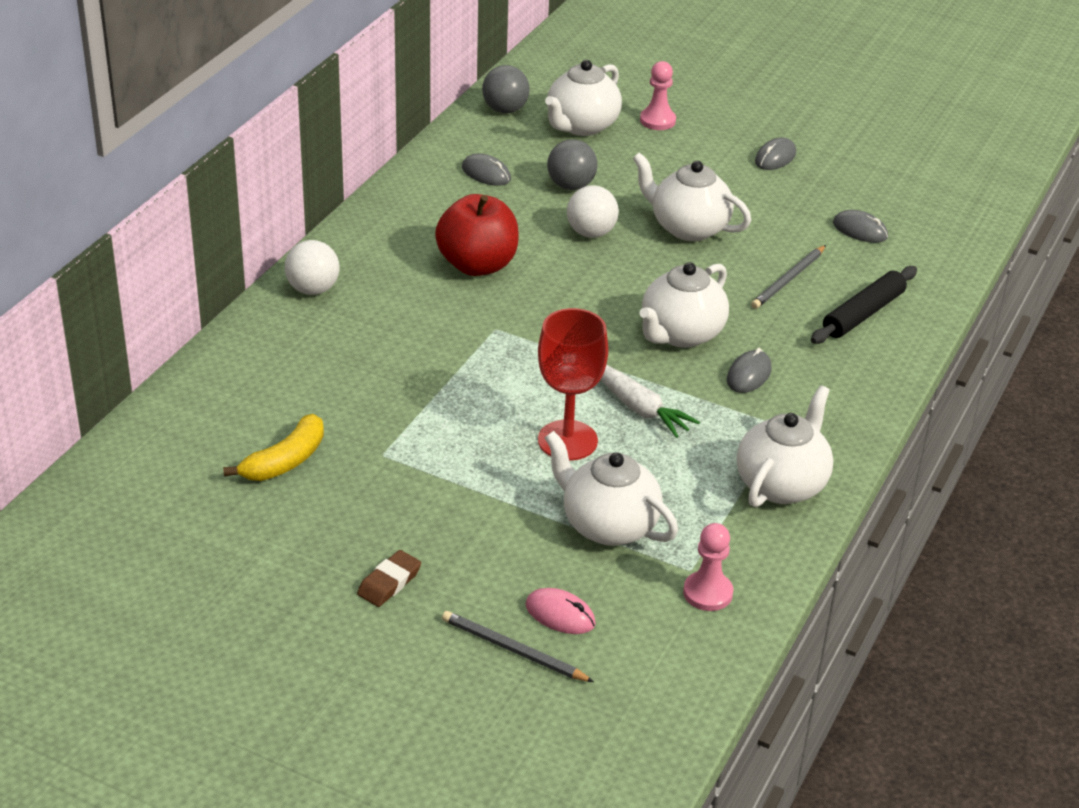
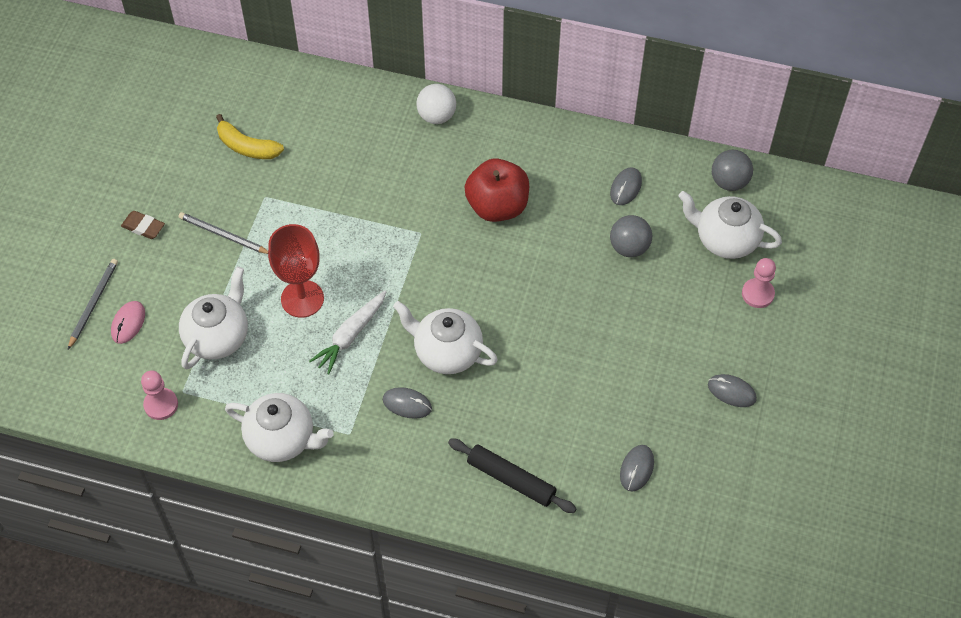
camera: 80 degrees right, 20 degrees up
white ball [567,185,619,238] -> none
white teapot [633,152,751,241] -> none
grey pencil [751,245,826,309] -> grey pencil moved to [179,212,268,254]

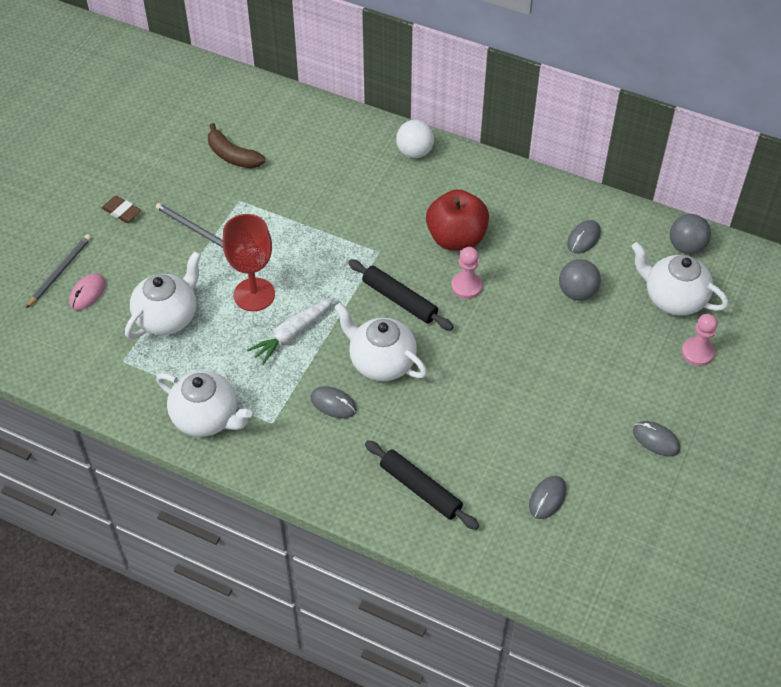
camera: 10 degrees right, 5 degrees down
pink pawn [141,370,178,420] -> pink pawn moved to [451,247,483,299]
yellow banana [216,114,284,159] -> brown banana [208,123,266,168]
none -> black rolling pin [348,259,454,330]

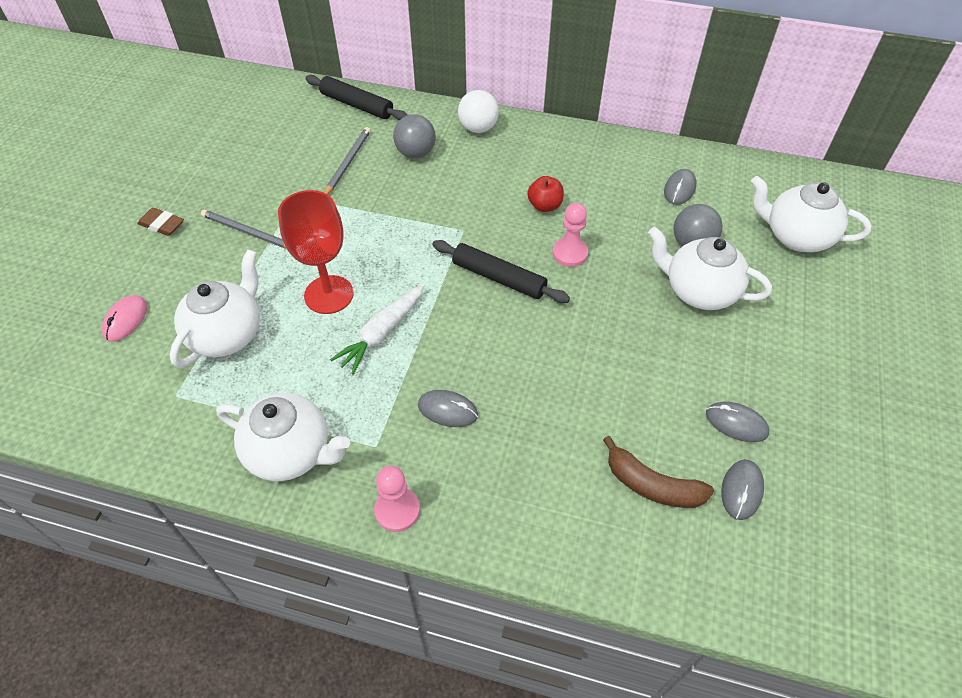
camera: 10 degrees left, 0 degrees up
grey pencil [26,234,91,308] -> grey pencil moved to [325,127,371,195]
brown banana [208,123,266,168] -> brown banana moved to [603,436,714,508]
white teapot [334,303,427,381] -> white teapot moved to [648,227,772,310]
black rolling pin [365,440,479,530] -> black rolling pin moved to [305,75,407,120]
red apple [426,189,489,251] -> red apple [527,176,564,212], size x0.52
grey mouse [633,421,680,456] -> grey mouse moved to [706,401,769,442]
grey ball [670,214,711,254] -> grey ball moved to [393,114,436,158]
pink pawn [682,314,718,366] -> pink pawn moved to [374,466,420,532]

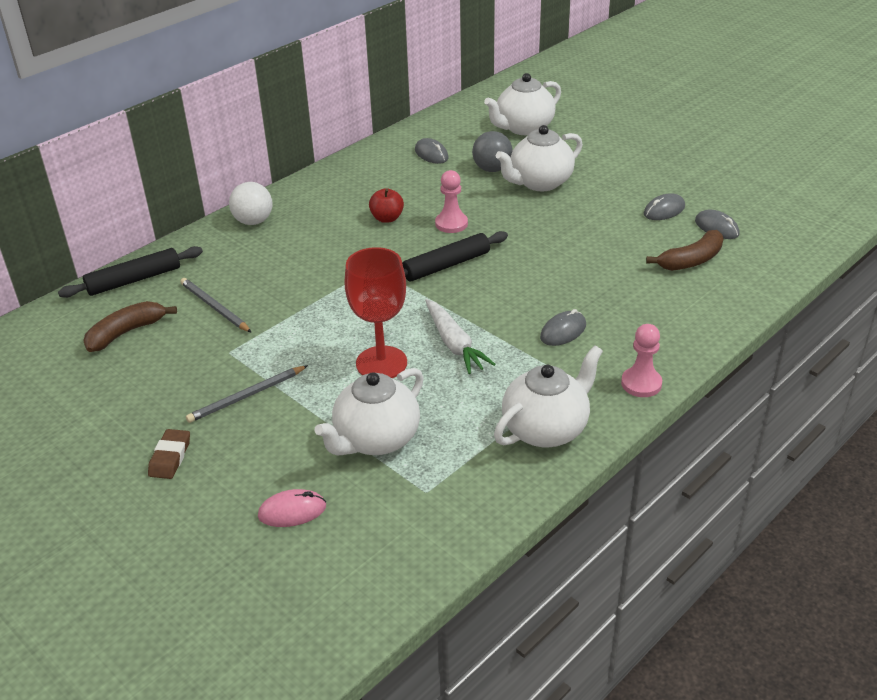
camera: 60 degrees left, 15 degrees down
pink mouse [102,295,147,342] -> pink mouse turned 60 degrees counterclockwise [258,489,326,527]
brown eraser [137,208,184,236] -> brown eraser turned 45 degrees counterclockwise [148,429,190,479]
white teapot [170,249,260,367] -> white teapot turned 105 degrees counterclockwise [314,368,424,455]
grey ball [393,114,436,158] -> none
none -> brown banana [83,301,177,352]

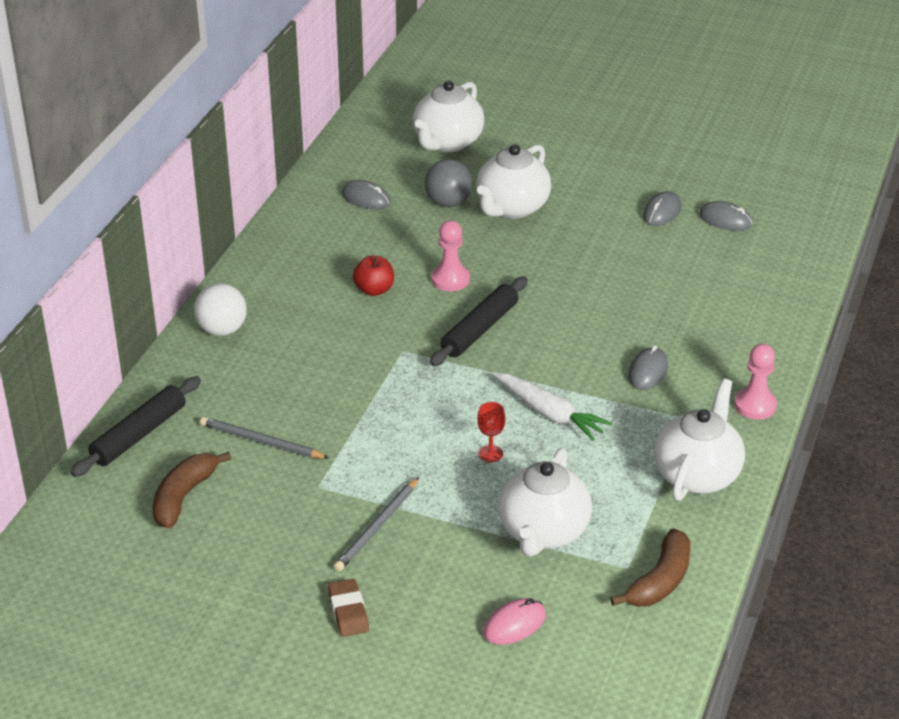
camera: 25 degrees left, 0 degrees up
red goblet [344,247,407,378] -> red goblet [477,402,505,462], size x0.43
brown banana [646,230,723,271] -> brown banana moved to [610,528,690,607]

